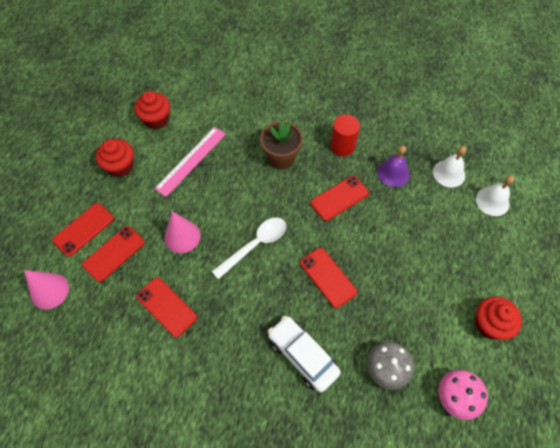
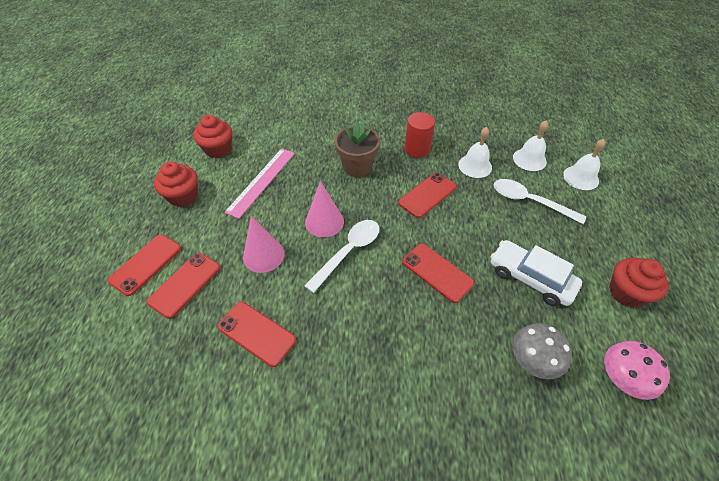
camera: 10 degrees left, 10 degrees down
pink cone [24,270,69,309] -> pink cone moved to [305,181,344,237]
white car [268,316,341,392] -> white car moved to [490,240,582,306]
purple bell [377,145,410,187] -> white bell [458,127,492,178]
none -> white spoon [494,179,586,224]

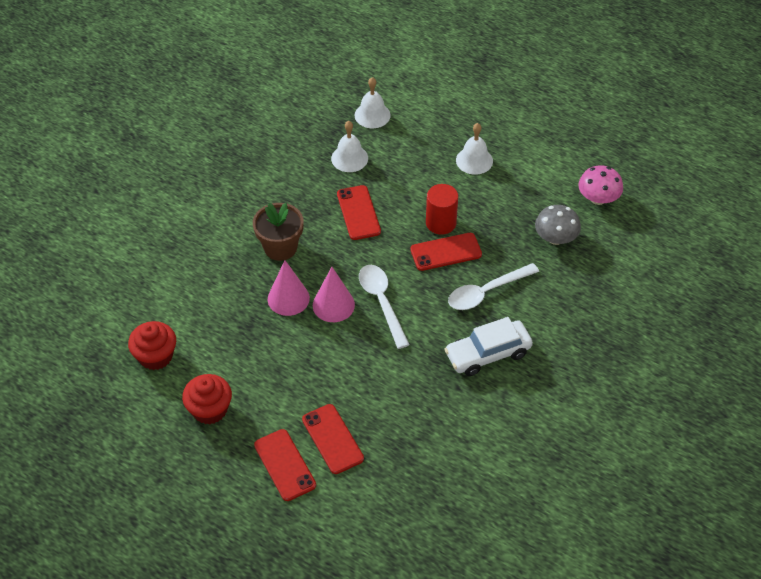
camera: 60 degrees left, 0 degrees up
red phone [217,302,296,367] -> none
pink ruler [225,148,295,219] -> none
pink cone [243,216,285,273] -> pink cone moved to [268,260,310,316]
red cylinder [405,112,435,158] -> red cylinder moved to [426,184,458,235]
white car [490,240,582,306] -> white car moved to [444,317,533,376]
white spoon [494,179,586,224] -> white spoon moved to [448,263,539,310]
white bell [563,139,606,190] -> white bell moved to [456,123,493,175]
red cupcake [609,258,669,308] -> none

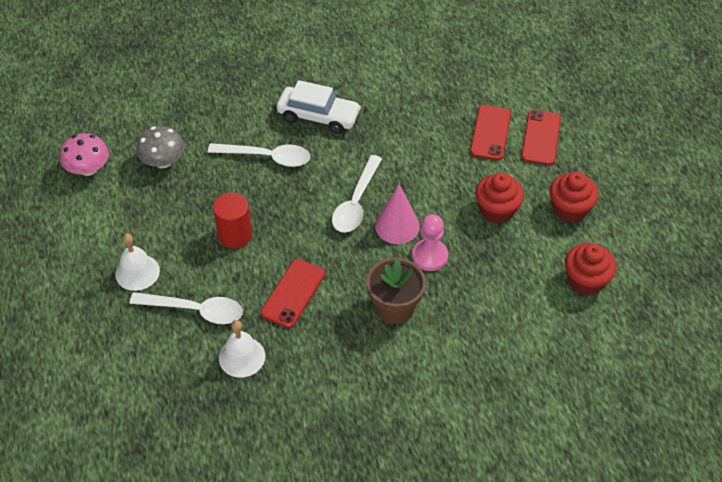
camera: 140 degrees left, 0 degrees up
pink cone [268,260,310,316] -> pink pawn [412,214,448,271]
white bell [355,77,391,128] -> none
red phone [410,233,482,271] -> none
none -> white spoon [130,292,243,324]
none -> red cupcake [475,173,524,223]

